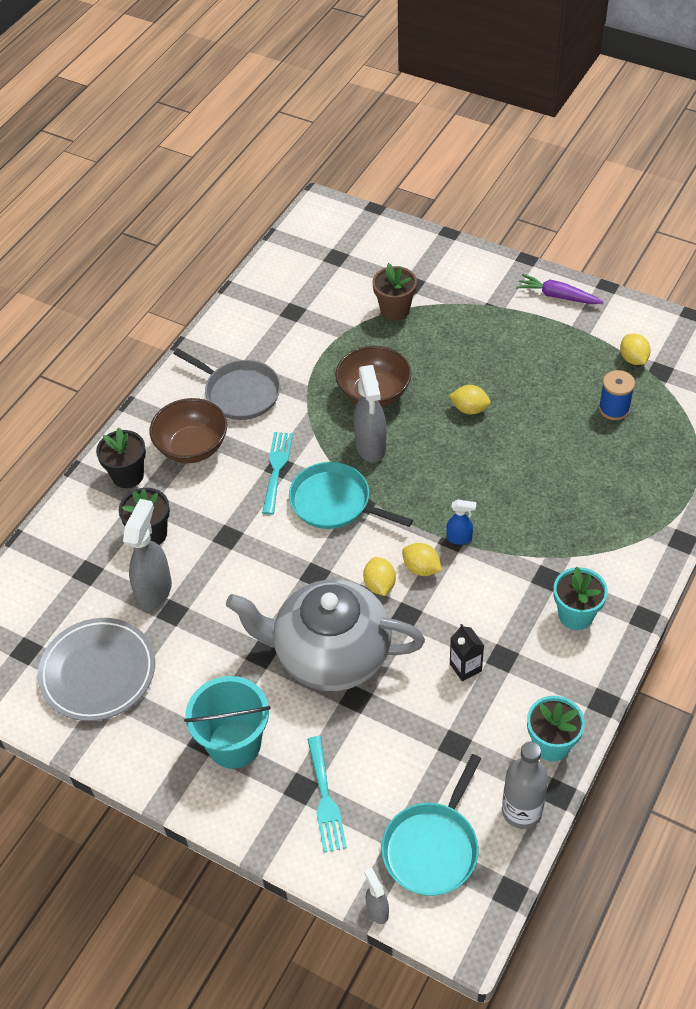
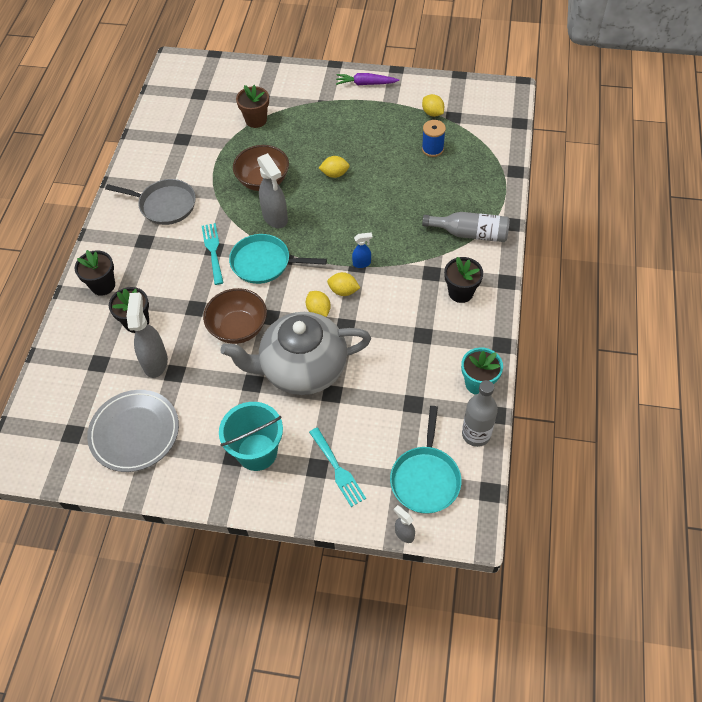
camera: 20 degrees left, 5 degrees up
brown bowl [150,398,227,463] -> brown bowl moved to [203,288,267,344]
black carton [450,624,484,681] -> none
turquoise flower pot [553,567,608,630] -> black flower pot [444,257,483,303]
none -> grey bottle [422,212,510,242]

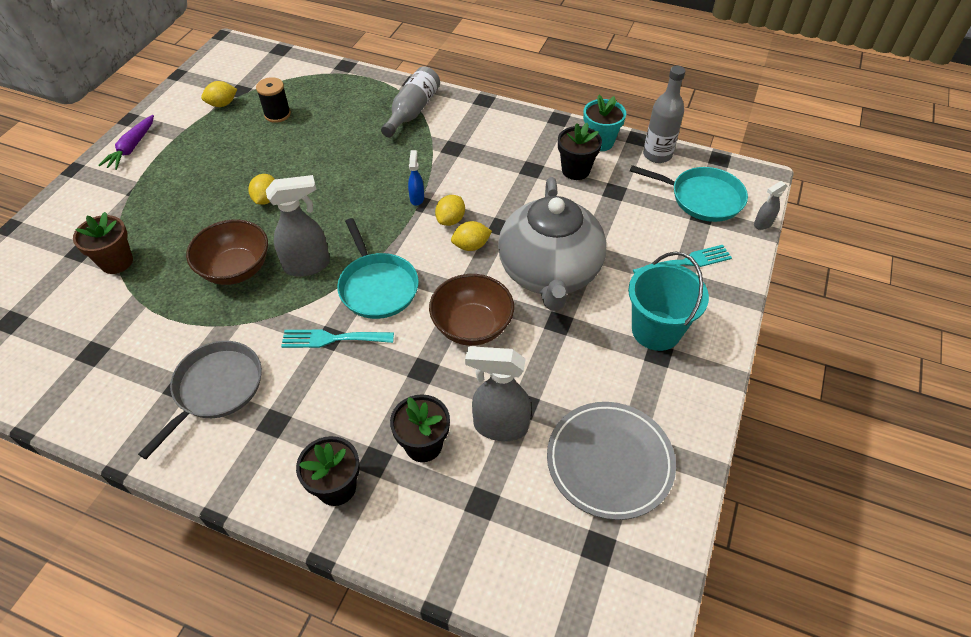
camera: 80 degrees left, 5 degrees down
turquoise pan [229,234,327,284] -> turquoise pan turned 45 degrees counterclockwise [337,218,419,319]
blue spool [422,120,446,157] -> black spool [256,77,291,123]
black flower pot [444,257,483,303] -> black flower pot moved to [558,123,602,180]

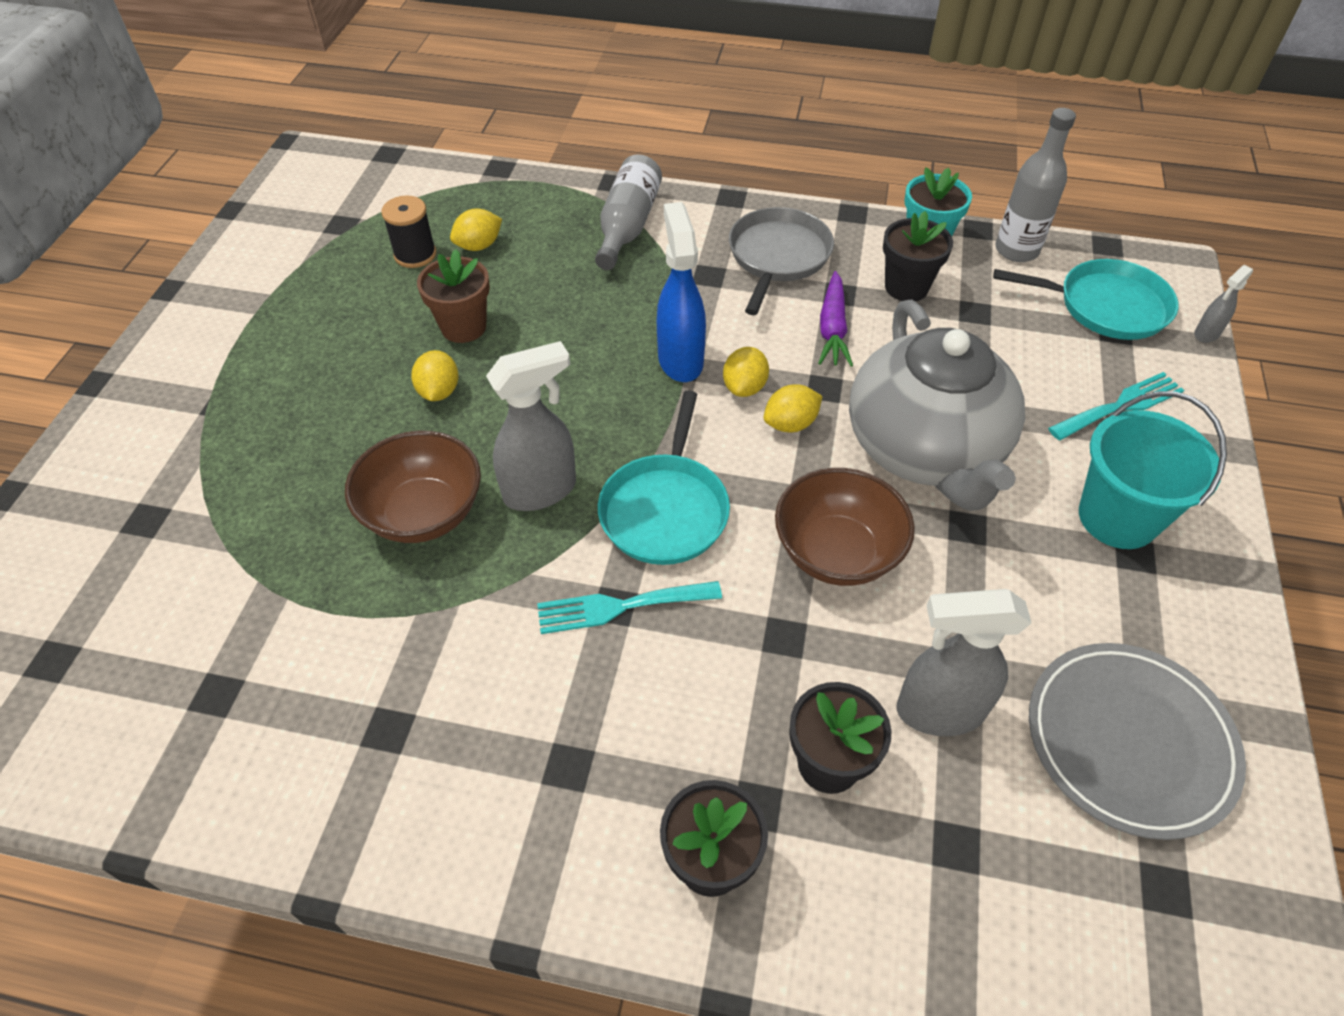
camera: 10 degrees left, 0 degrees up
brown flower pot [73,212,133,274] -> brown flower pot moved to [417,249,490,343]
purple carrot [98,115,154,170] -> purple carrot moved to [818,271,853,367]
grey pan [138,341,262,459] -> grey pan moved to [729,207,834,315]
yellow lemon [201,81,237,107] -> yellow lemon moved to [450,209,502,251]
turquoise pan [337,218,419,319] -> turquoise pan turned 45 degrees clockwise [598,391,730,565]
blue spray bottle [408,150,424,206] -> blue spray bottle [657,202,706,382], size x1.95

